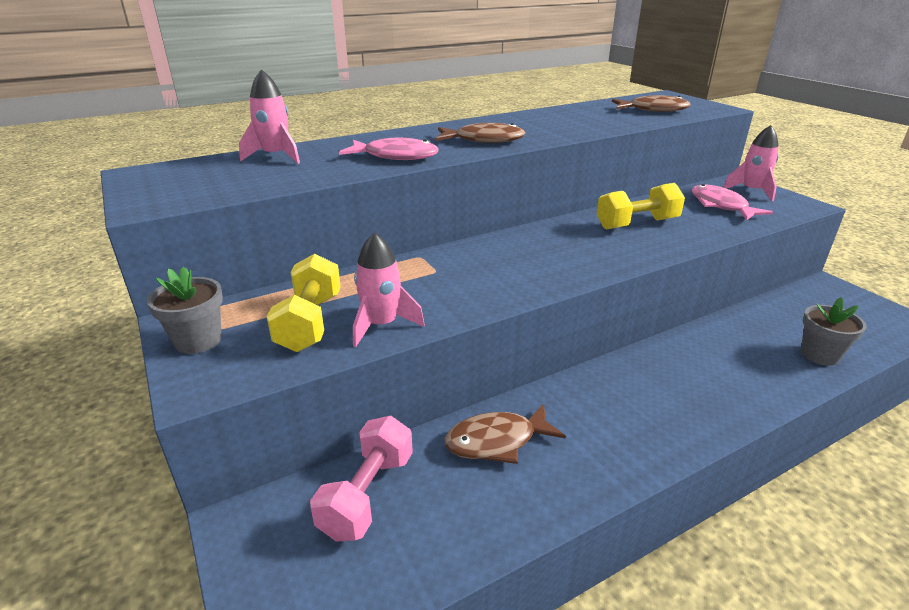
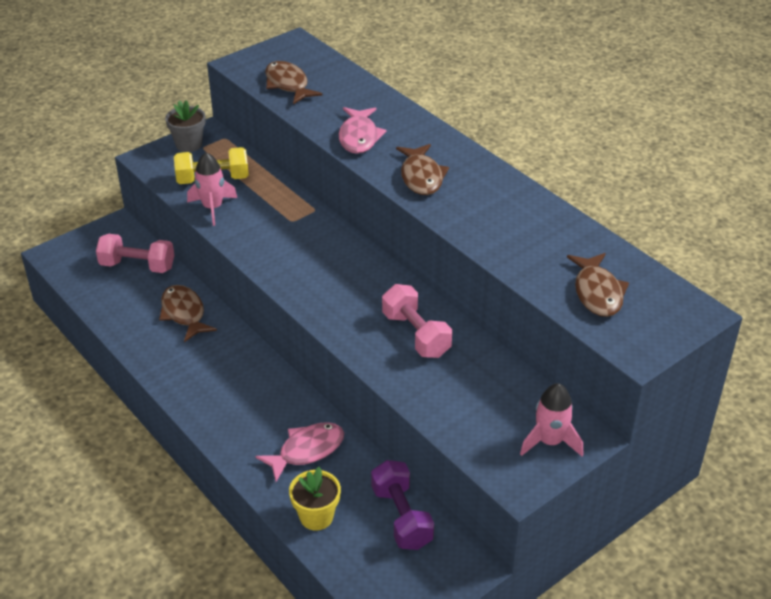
camera: 80 degrees right, 10 degrees up
pink rocket [239,69,300,164] -> none
yellow dumbbell [597,183,685,230] -> pink dumbbell [382,284,452,358]
pink fish [692,184,773,221] -> pink fish moved to [255,422,344,482]
grey flower pot [801,297,866,366] -> yellow flower pot [289,467,341,530]
none -> brown fish [265,61,322,104]
none -> purple dumbbell [371,460,434,550]

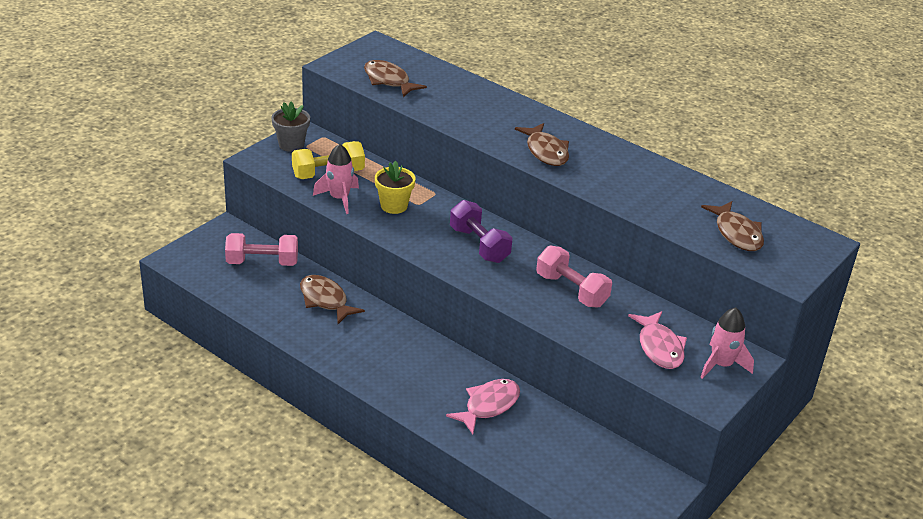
camera: 15 degrees left, 5 degrees down
yellow flower pot [289,467,341,530] -> yellow flower pot moved to [375,161,415,214]
pink fish [339,107,387,154] -> pink fish moved to [628,311,687,369]
purple dumbbell [371,460,434,550] -> purple dumbbell moved to [450,200,512,263]

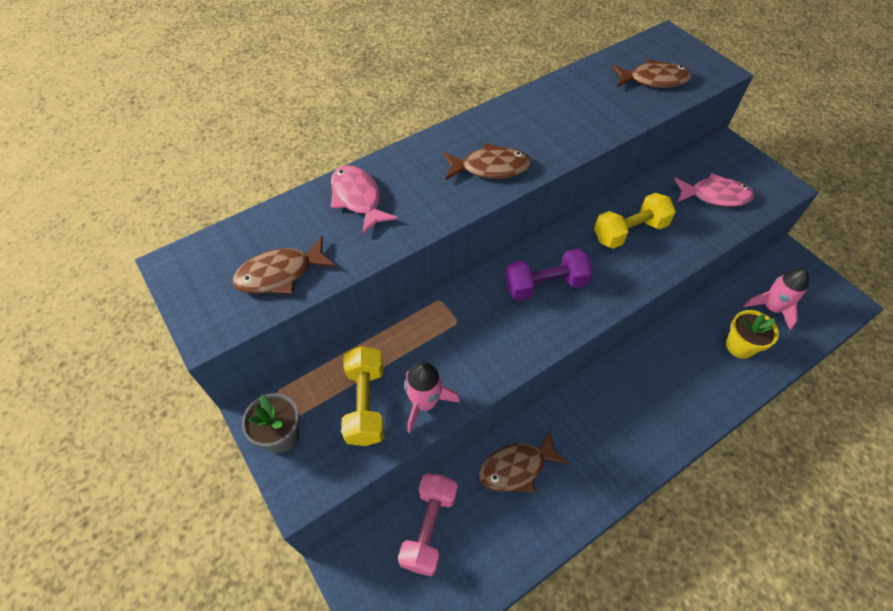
camera: 70 degrees left, 20 degrees up
yellow flower pot [375,161,415,214] -> yellow flower pot moved to [726,310,779,359]
pink fish [446,379,520,434] -> pink fish moved to [331,165,398,235]
pink dumbbell [536,246,612,308] -> yellow dumbbell [594,193,676,249]
pink rocket [700,307,754,379] -> pink rocket moved to [744,269,809,330]

